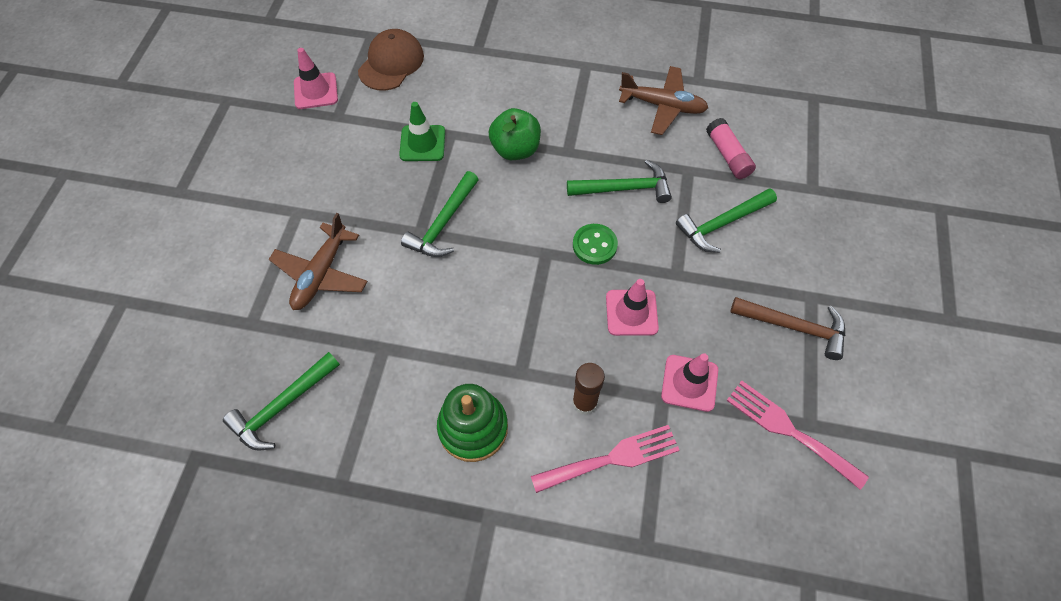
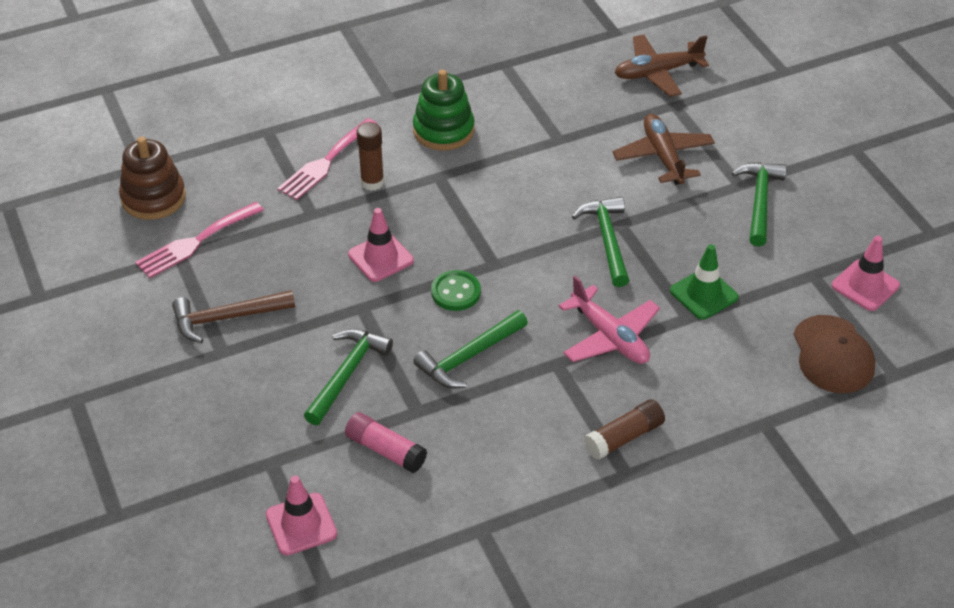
camera: 145 degrees right, 15 degrees down
green hammer [223,352,340,451] -> green hammer moved to [732,162,787,247]
green apple [489,108,541,160] -> pink plane [559,276,660,364]
brown plane [619,66,708,135] -> brown plane moved to [615,35,709,97]
pink traffic cone [661,353,718,412] -> pink traffic cone moved to [266,476,337,555]
pink fork [726,380,869,490] -> pink fork turned 135 degrees clockwise [135,202,264,278]
none -> brown stacking toy [119,137,186,220]
none -> brown glue stick [584,399,665,460]

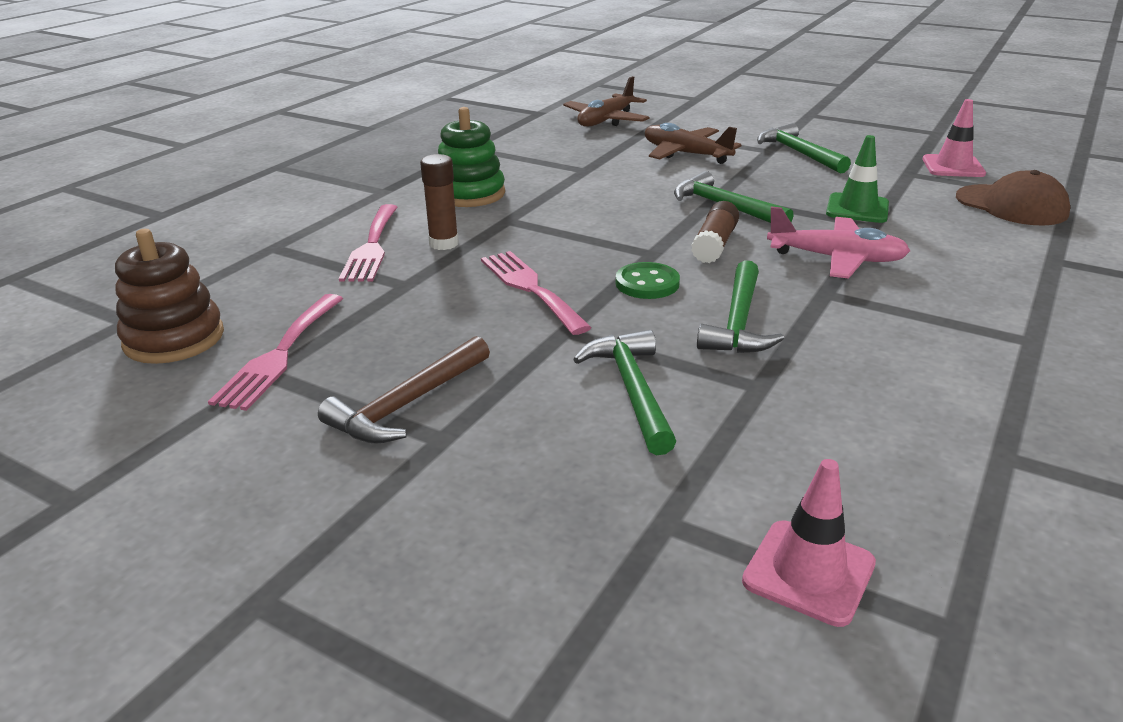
camera: 35 degrees left, 15 degrees down
pink glue stick [345,412,427,473] -> none
pink traffic cone [348,208,414,282] -> pink fork [481,251,592,335]
brown glue stick [584,399,665,460] -> brown glue stick moved to [691,201,739,263]

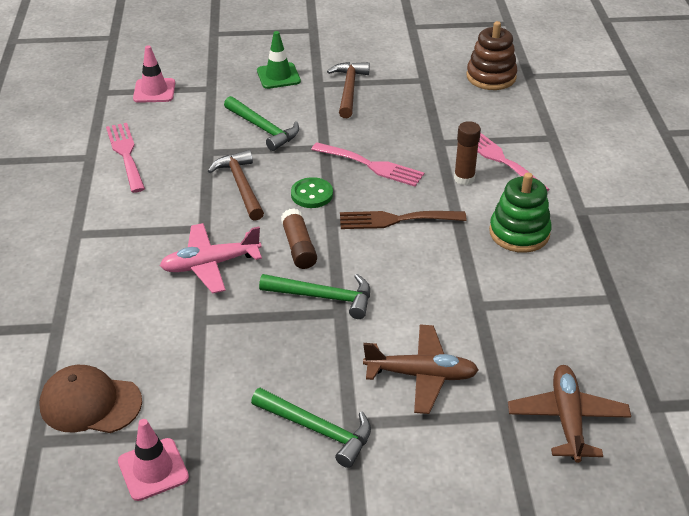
camera: 145 degrees right, 10 degrees up
pink fork [208,294,343,411] -> pink fork moved to [106,123,145,193]
green hammer [697,260,784,353] -> brown hammer [208,150,264,221]
green traffic cone [826,135,889,223] -> green traffic cone moved to [257,31,301,89]
none -> brown fork [340,211,466,229]

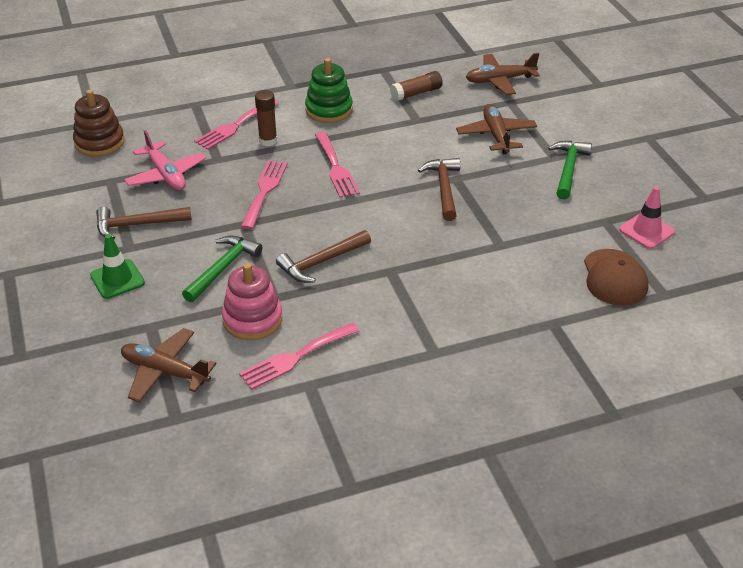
camera: 105 degrees left, 0 degrees up
pink traffic cone [133,45,175,103] -> brown plane [121,328,216,402]
pink plane [160,223,262,294] -> pink plane moved to [124,130,206,190]
green hammer [259,274,370,319] -> brown hammer [418,158,460,221]
brown glue stick [281,208,317,269] -> brown glue stick moved to [390,71,443,101]
green button [291,177,333,208] -> none
brown fork [340,211,466,229] -> pink fork [315,132,360,198]
none -> pink stacking toy [222,263,282,340]

